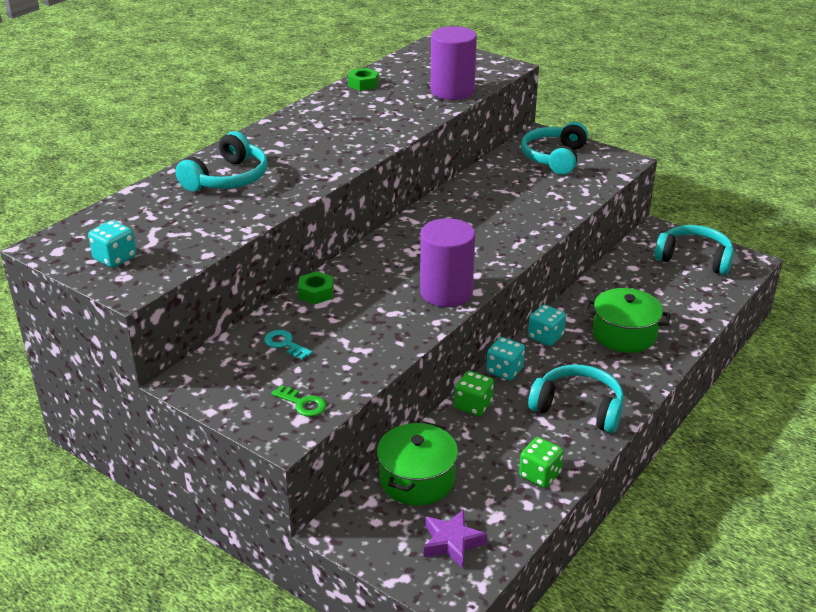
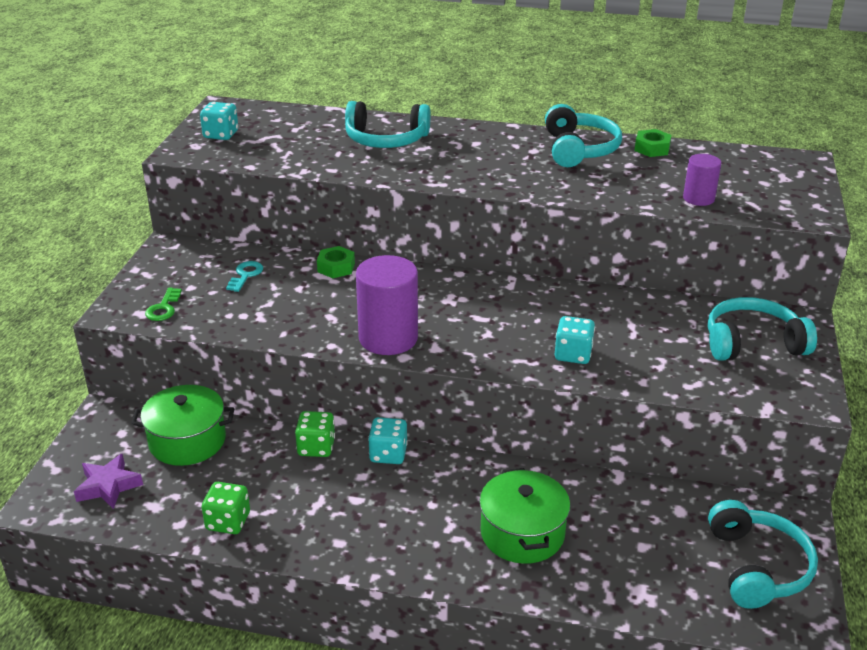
camera: 65 degrees right, 0 degrees up
purple cylinder [430,26,477,100] -> purple cylinder [683,154,721,206], size x0.56
turquoise dice [528,305,566,346] -> turquoise dice moved to [555,316,595,364]
turquoise headphones [528,365,624,433] -> turquoise headphones moved to [545,104,622,167]

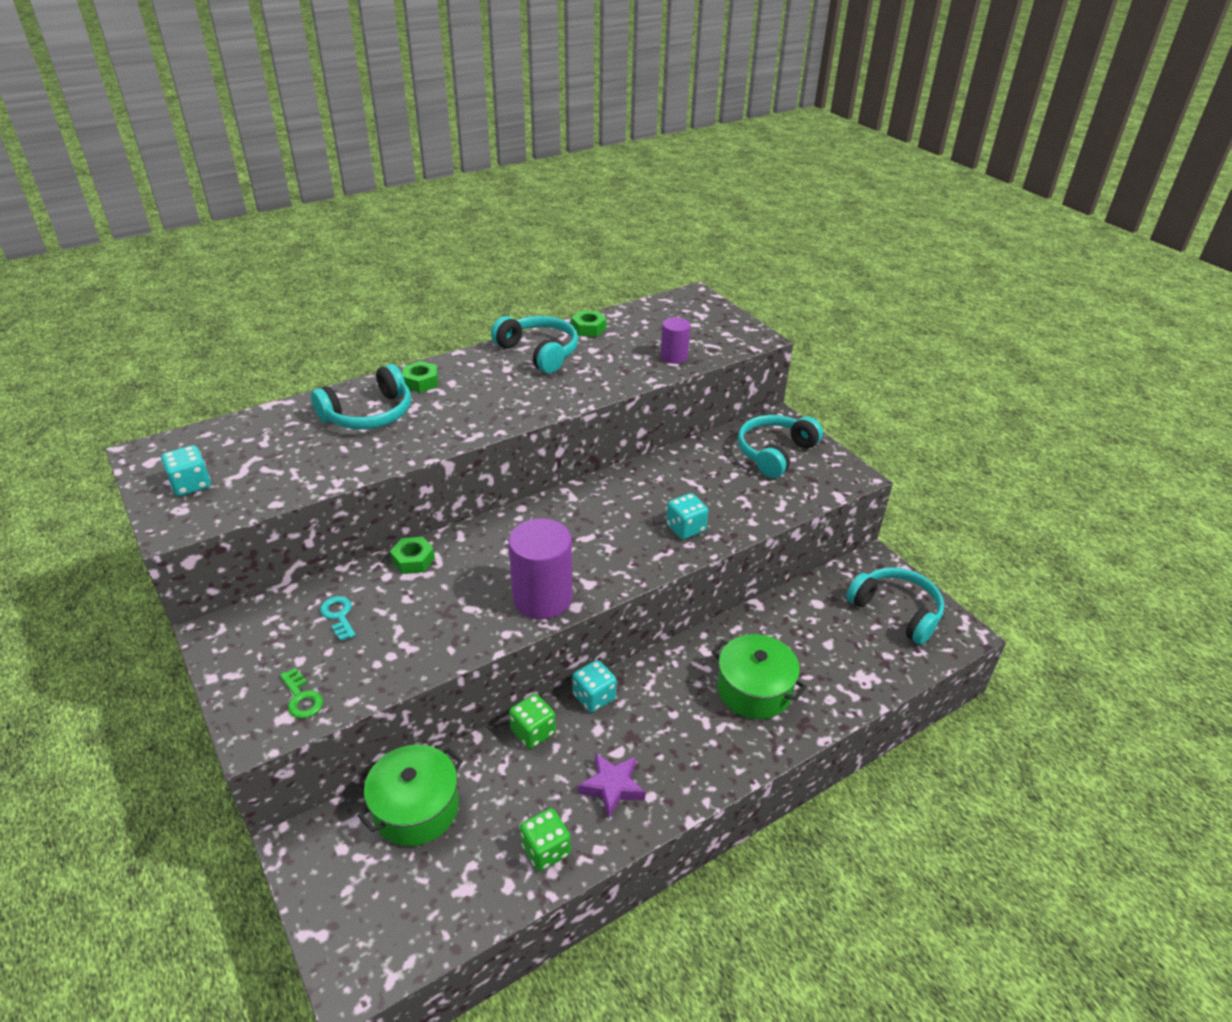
camera: 45 degrees left, 5 degrees up
purple star [74,453,143,509] -> purple star moved to [578,753,646,819]
none -> green nut [402,361,438,393]

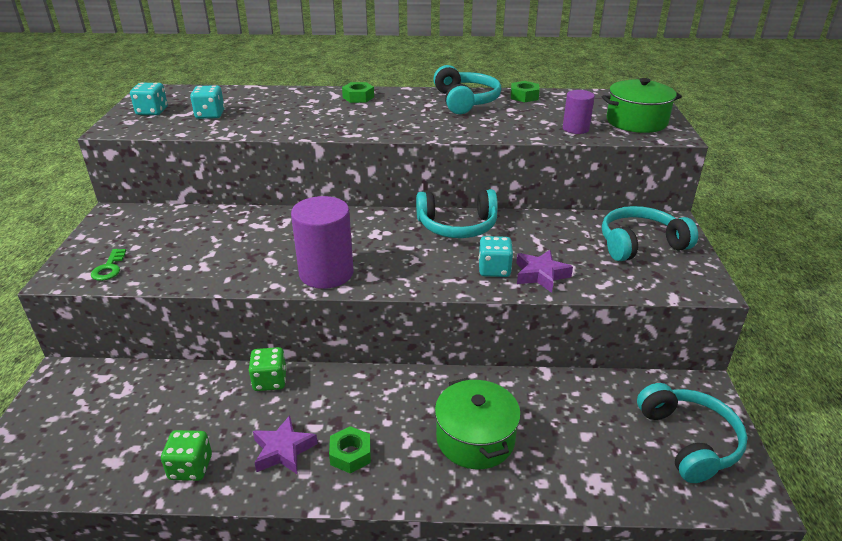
camera: 35 degrees right, 5 degrees down
turquoise headphones [311,364,411,430] -> turquoise headphones moved to [416,189,498,238]
turquoise key [320,596,356,641] -> none
green pot [358,744,463,846] -> green pot moved to [602,78,682,133]
green nut [390,537,435,574] -> green nut moved to [329,426,371,474]
turquoise dice [572,660,617,712] -> turquoise dice moved to [190,85,225,119]
none -> purple star [516,250,573,293]

